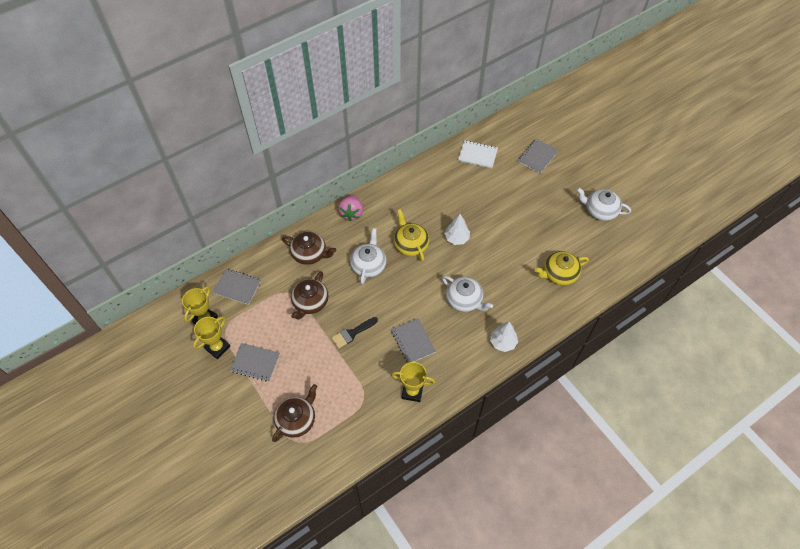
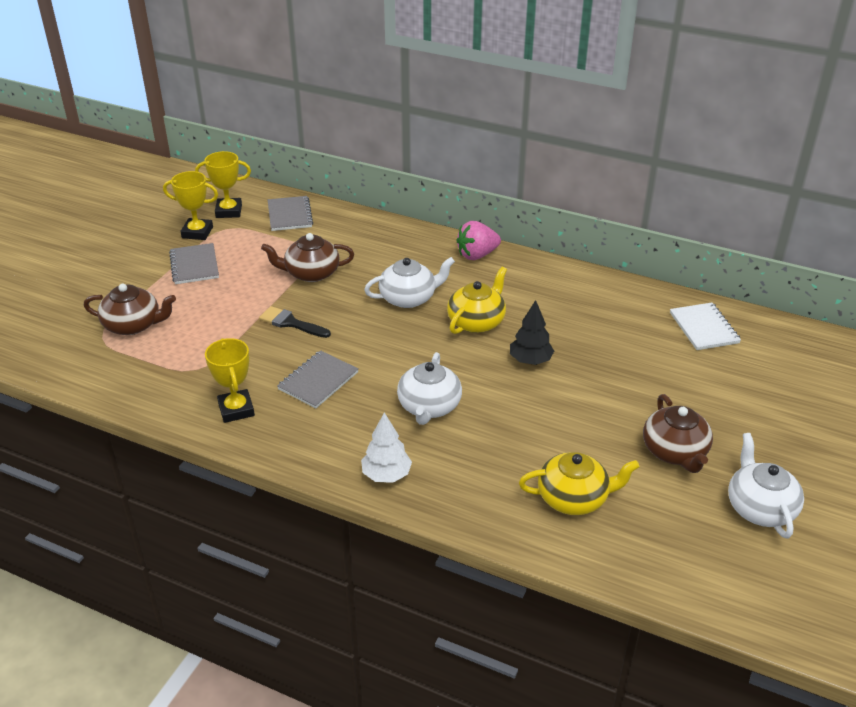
camera: 60 degrees right, 20 degrees down
brown teapot [282,231,336,265] -> brown teapot moved to [643,394,713,473]
white tree [444,214,470,245] -> black tree [510,300,554,365]
grey notebook [518,139,559,174] -> none
yellow teapot [535,251,589,285] -> yellow teapot turned 135 degrees clockwise [519,452,640,515]

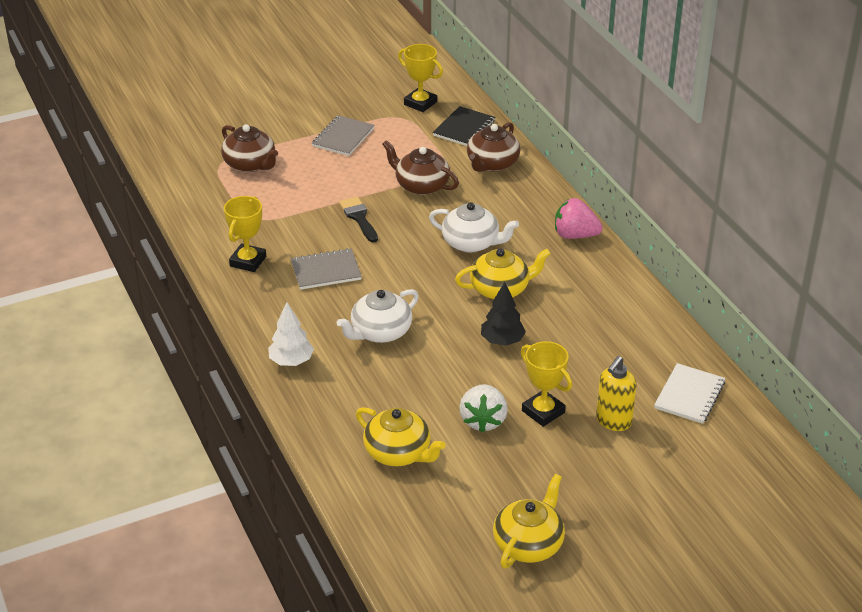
camera: 40 degrees right, 0 degrees up
yellow trophy [163,171,218,240] -> yellow trophy moved to [521,341,572,427]
grey notebook [268,196,313,231] -> black notebook [433,106,495,146]
brown teapot [643,394,713,473] -> brown teapot moved to [467,122,520,172]
white teapot [728,433,804,539] -> yellow teapot [493,474,565,568]
none -> white strawberry [459,384,508,432]
none -> yellow soap dispenser [596,356,637,431]

